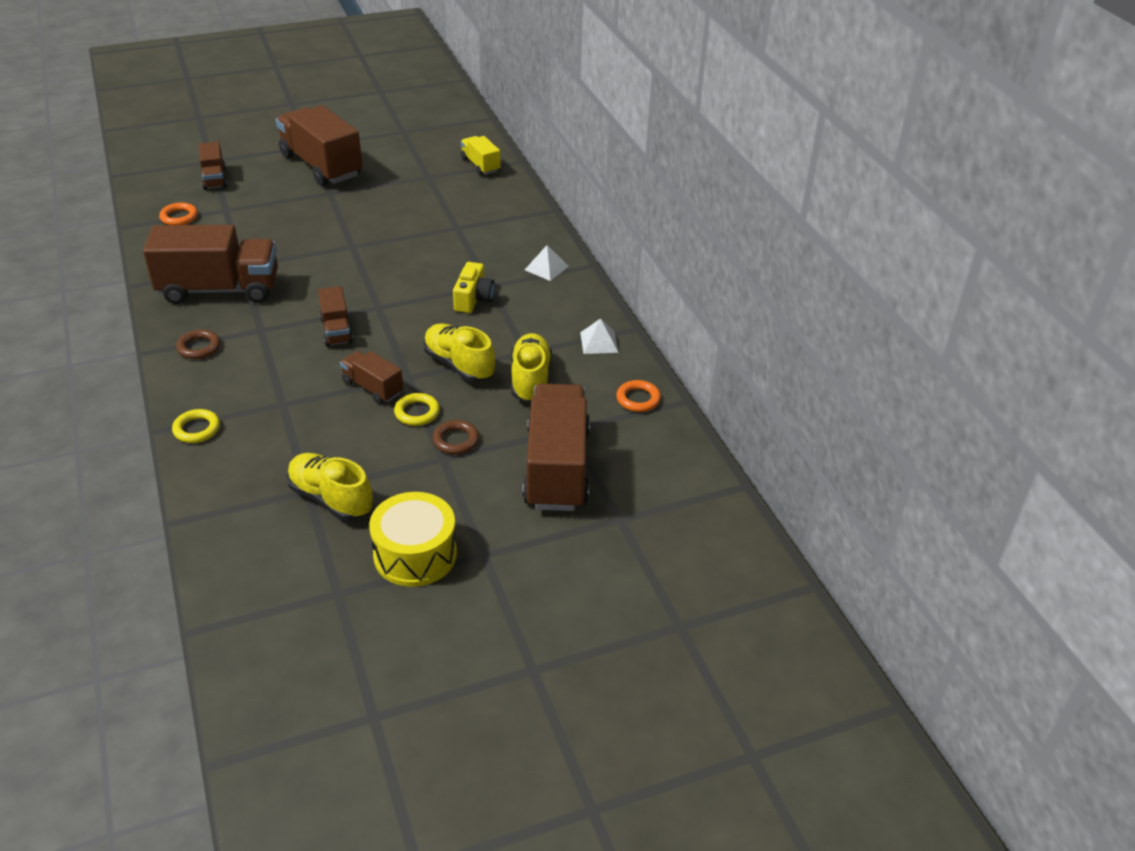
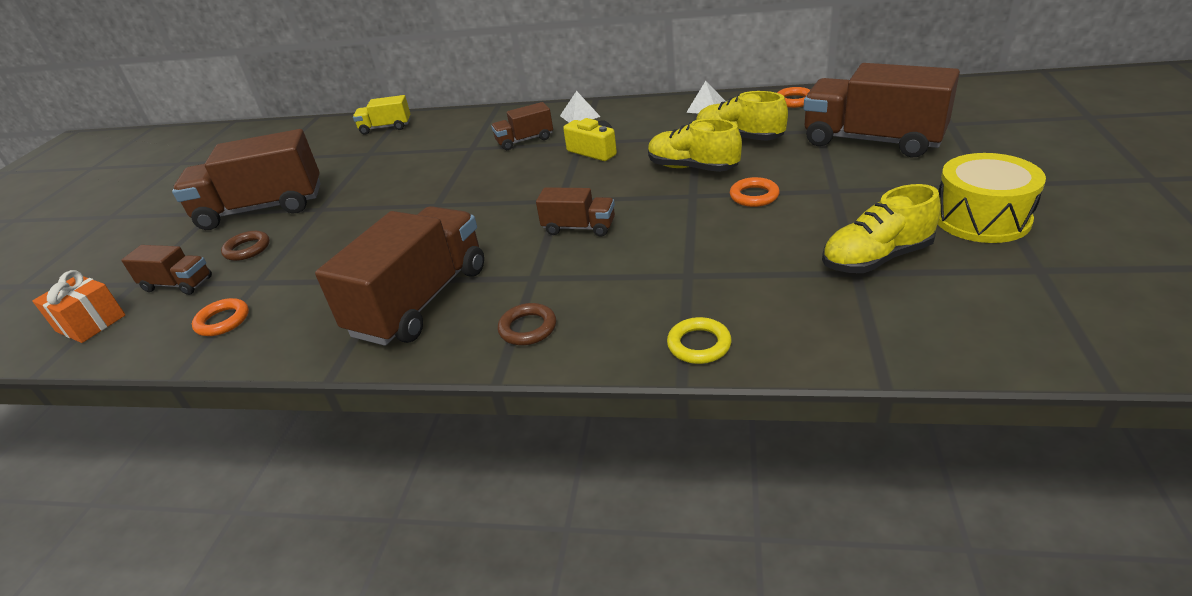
camera: 55 degrees left, 5 degrees down
brown truck [340,351,403,404] -> brown truck moved to [491,102,553,150]
yellow ring [394,393,440,426] -> orange ring [730,177,780,207]
yellow shoe [423,324,495,382] -> yellow shoe turned 45 degrees clockwise [648,119,742,172]
brown ring [432,420,479,455] -> brown ring moved to [221,231,270,261]
none -> orange gift [32,270,125,343]

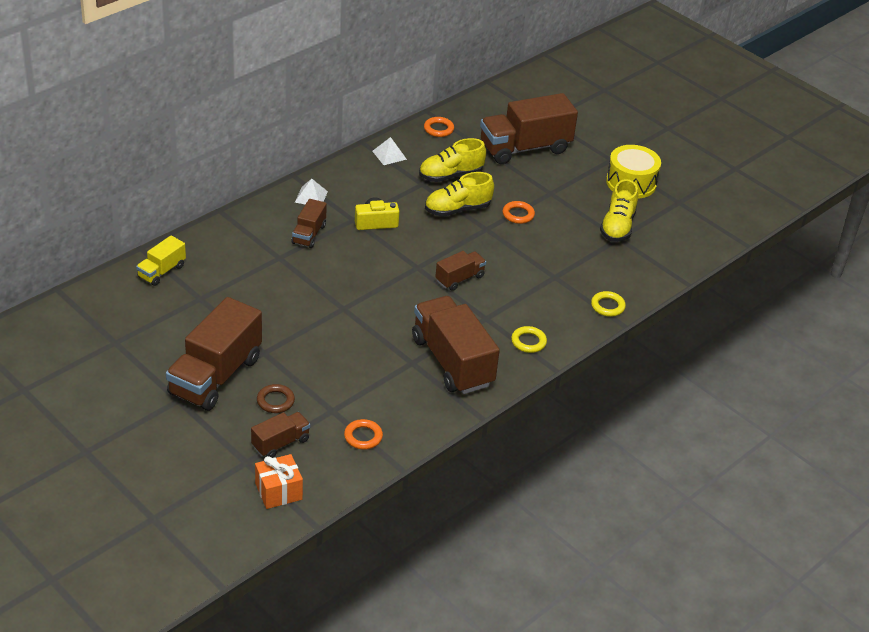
camera: 60 degrees left, 5 degrees up
brown ring [498,303,556,345] -> yellow ring [511,326,547,353]

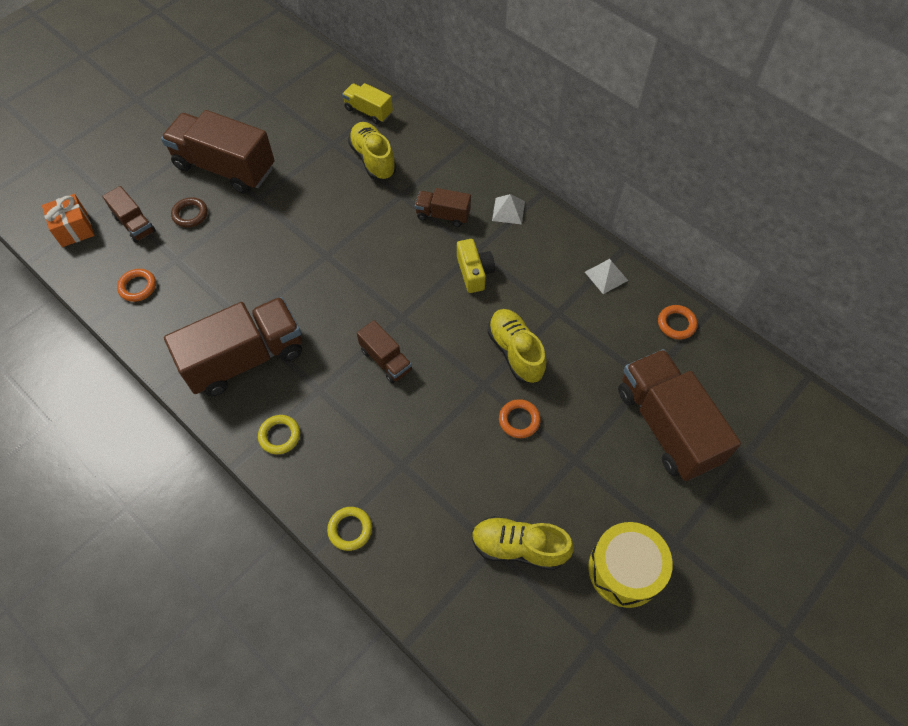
camera: 90 degrees right, 20 degrees up
yellow shoe [419,138,486,182] -> yellow shoe moved to [348,122,397,180]

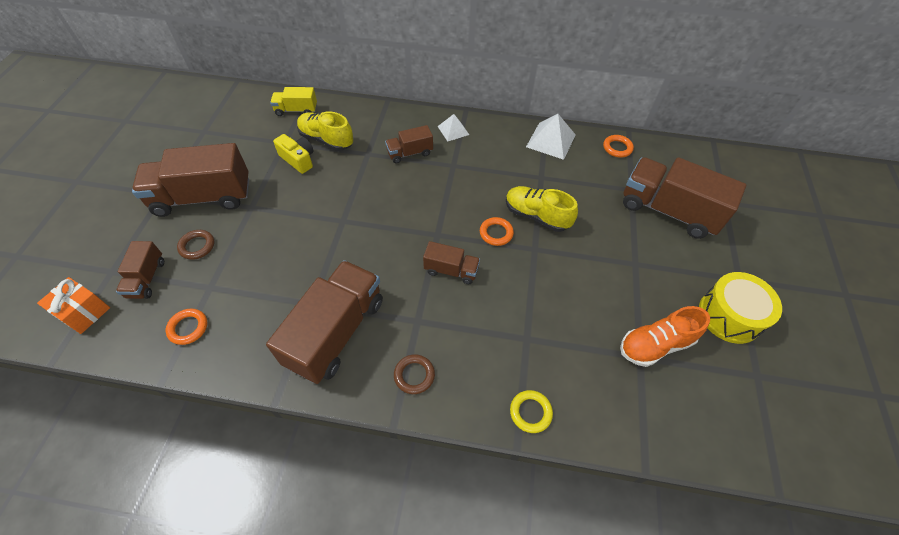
camera: 35 degrees left, 5 degrees down
brown truck [102,186,156,243] -> brown truck turned 75 degrees clockwise [116,241,164,299]
yellow ring [258,415,300,454] -> brown ring [394,354,435,394]
yellow camera [457,239,495,293] -> yellow camera moved to [273,134,314,174]
yellow shoe [472,516,574,571] -> orange shoe [620,306,710,367]
orange ring [499,399,541,438] -> orange ring moved to [480,217,514,246]
white pyramid [585,259,628,294] -> white pyramid [526,114,576,160], size x1.61

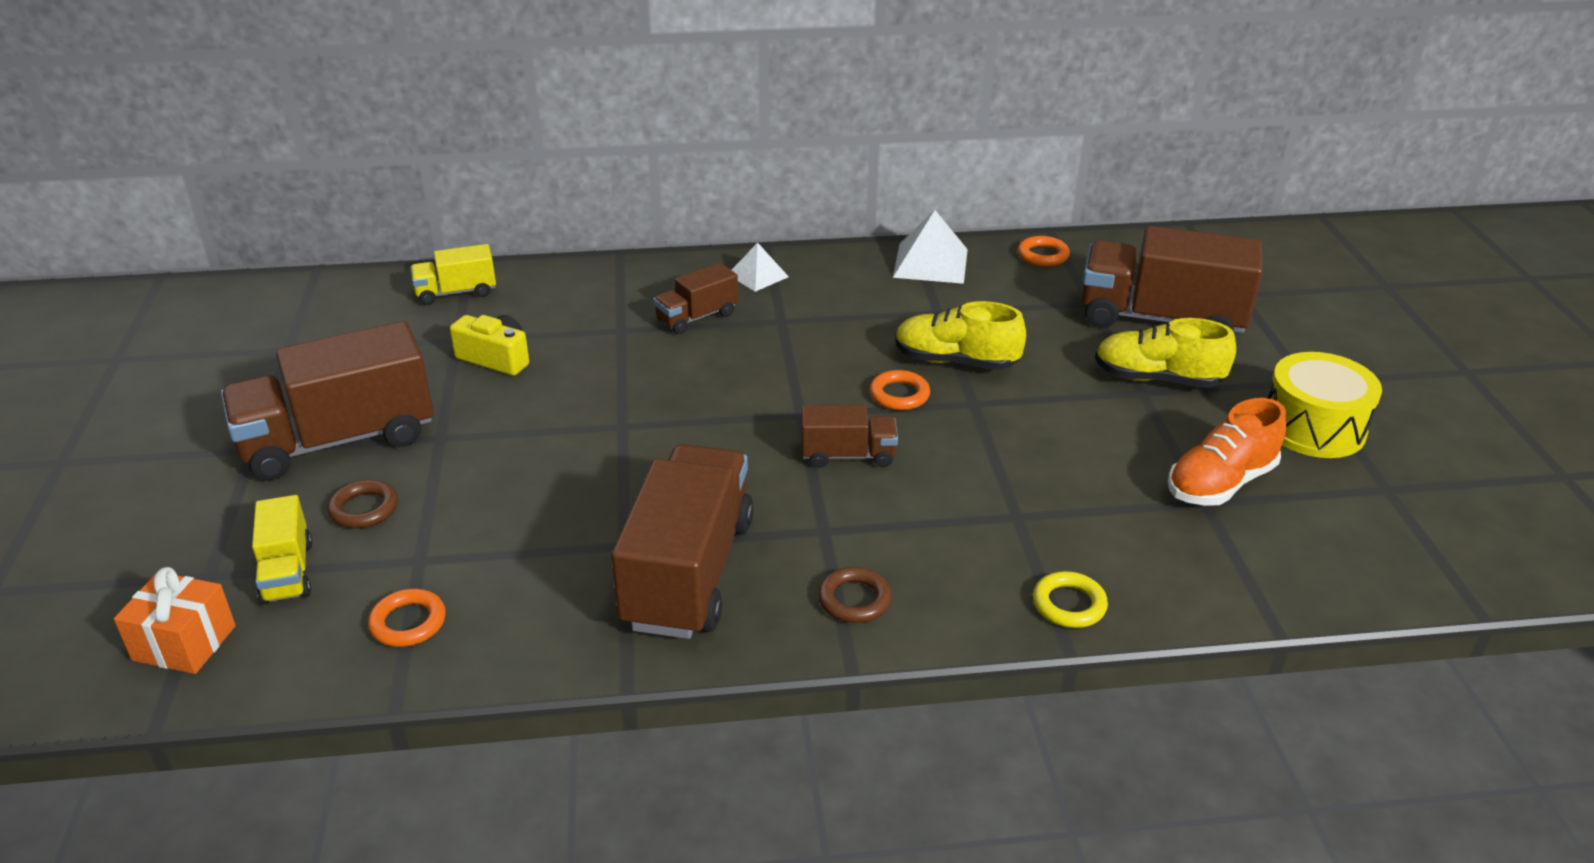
camera: 15 degrees left, 20 degrees down
brown truck [116,241,164,299] -> yellow truck [252,495,312,605]
yellow shoe [297,111,353,151] -> yellow shoe moved to [1095,318,1236,388]

